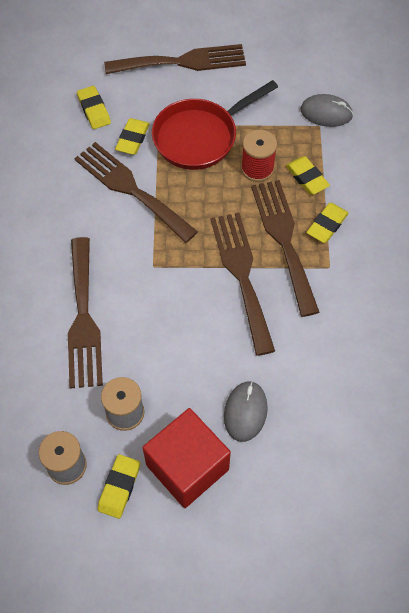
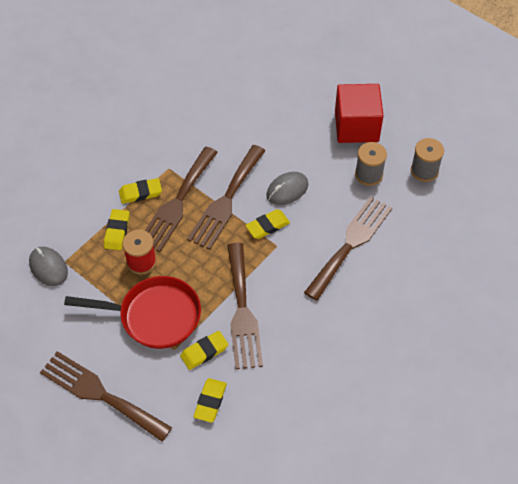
camera: 140 degrees left, 5 degrees down
yellow eraser [98,454,140,519] -> yellow eraser moved to [245,209,290,239]
grey mouse [224,381,268,442] -> grey mouse moved to [266,172,308,205]

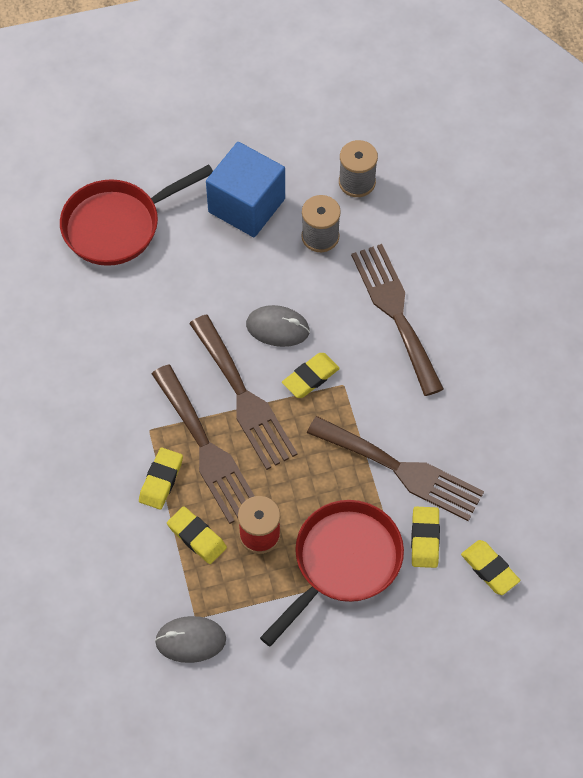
camera: 55 degrees left, 5 degrees up
brown fork [40,351,172,442] -> none
yellow eraser [245,209,290,239] -> yellow eraser turned 45 degrees clockwise [282,353,340,398]
grey mouse [266,172,308,205] -> grey mouse turned 75 degrees counterclockwise [246,305,310,347]
red cube [335,84,384,143] -> blue cube [206,142,285,237]
none -> red pan [60,164,213,266]

